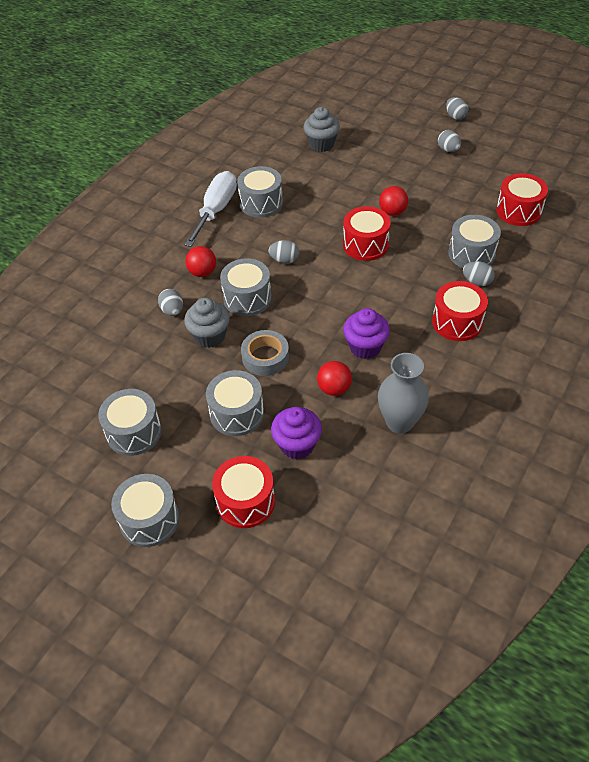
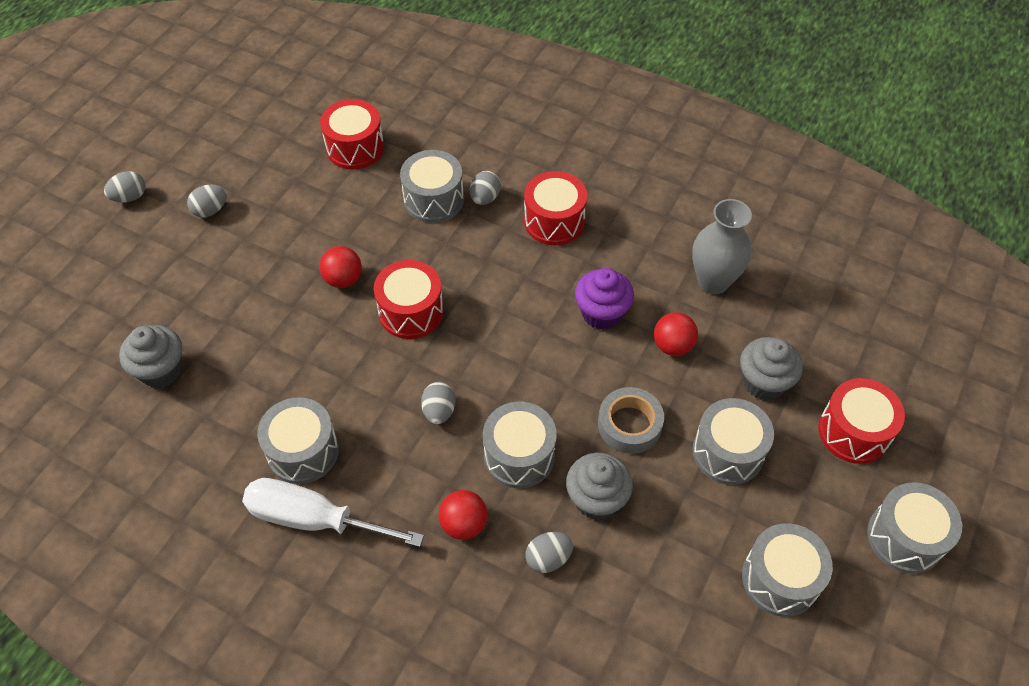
camera: 95 degrees left, 5 degrees up
purple cupcake [271,407,322,459] -> grey cupcake [740,337,803,400]

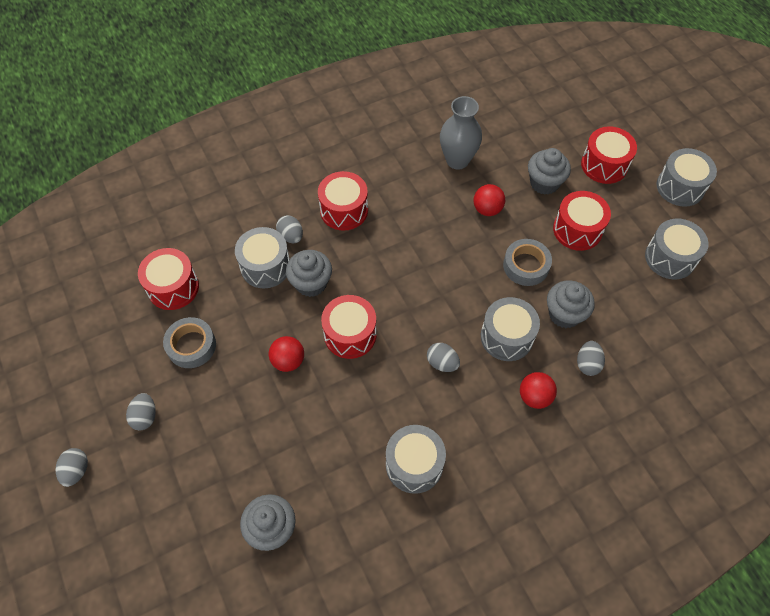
camera: 55 degrees left, 5 degrees up
white screwdriver [242,478,424,547] -> none
purple cupcake [575,268,634,330] -> none
grey drum [693,398,774,485] -> red drum [553,191,611,251]
none -> grey tape [163,317,216,368]
none -> grey cupcake [286,250,332,297]

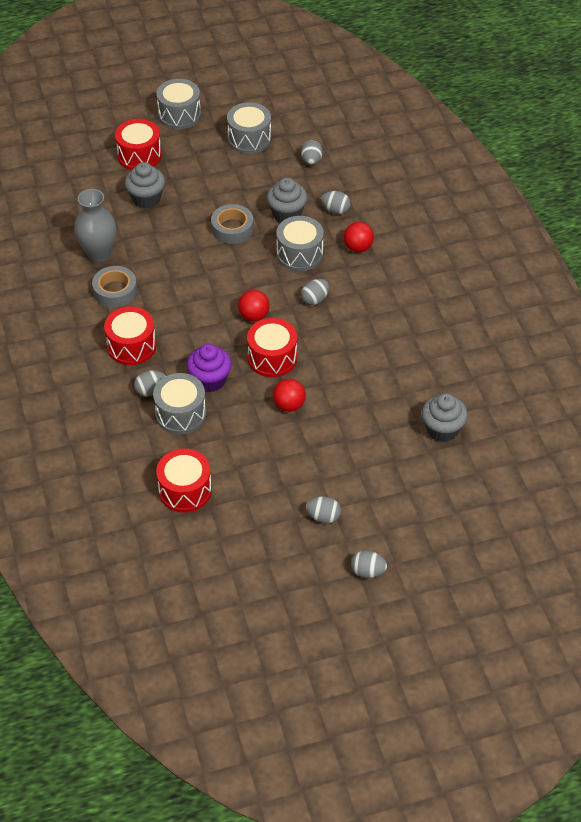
camera: 80 degrees left, 10 degrees down
grey tape [163,317,216,368] -> grey tape moved to [92,266,137,307]
grey cupcake [286,250,332,297] -> purple cupcake [187,344,232,392]
grey drum [386,425,446,494] -> none
red ball [474,184,505,216] -> red ball moved to [238,290,270,321]
red drum [553,191,611,251] -> none
none -> grey egg [301,140,323,165]

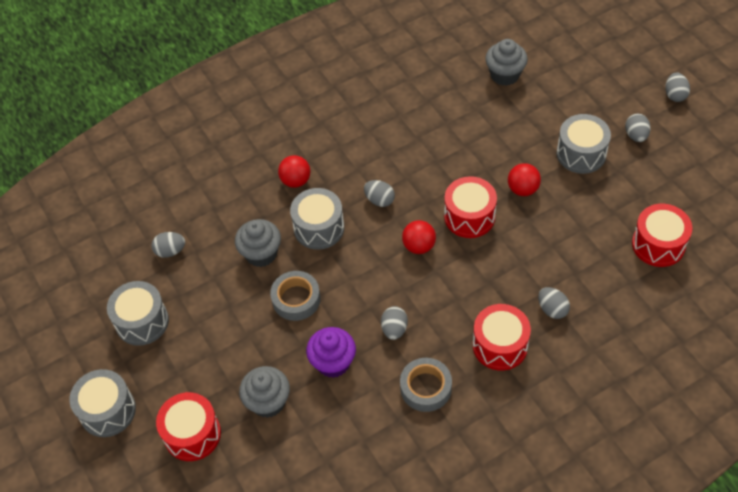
camera: 100 degrees left, 5 degrees up
grey vase [74,189,116,262] -> none
grey drum [153,373,206,434] -> grey drum moved to [557,114,611,174]
purple cupcake [187,344,232,392] -> purple cupcake moved to [306,327,356,378]
grey egg [321,191,351,214] -> grey egg moved to [381,306,408,340]

